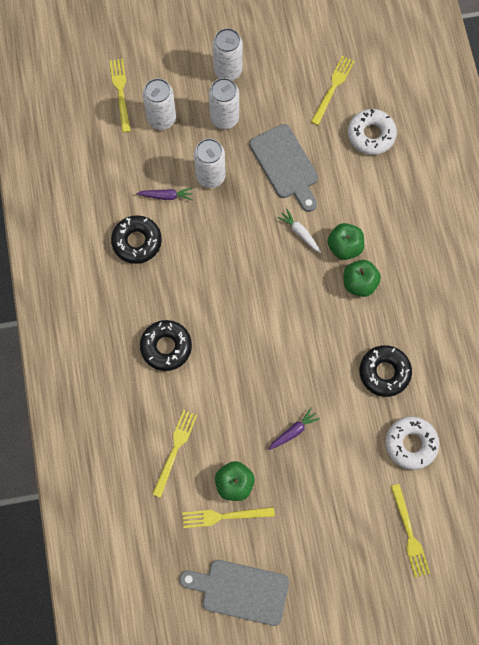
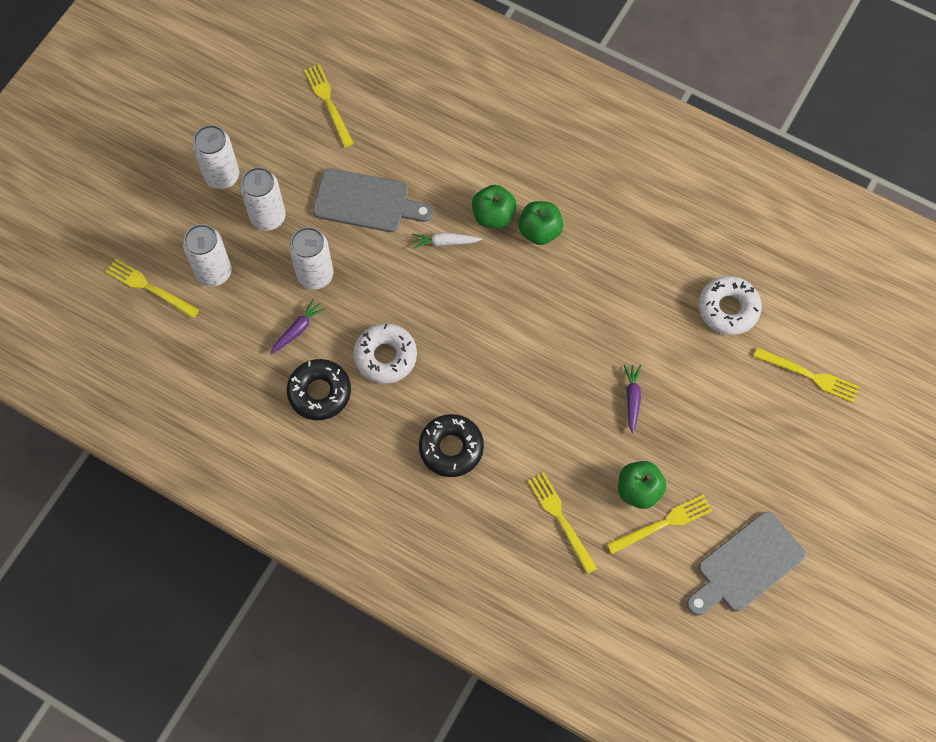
camera: 50 degrees left, 5 degrees down
yellow fork [182,507,275,528] -> yellow fork turned 150 degrees counterclockwise [607,494,712,554]
white donut [348,109,397,155] -> white donut moved to [353,323,417,384]
black donut [360,345,412,397] -> none

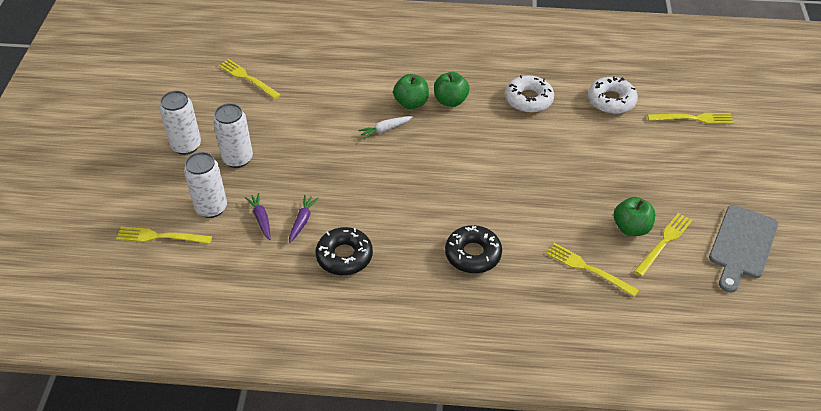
camera: 25 degrees left, 20 degrees down
white can [289,227,334,289] -> none
grey cutting board [313,168,433,232] -> none
white donut [353,323,417,384] -> white donut moved to [505,75,554,113]
purple carrot [624,364,641,434] -> purple carrot moved to [245,193,270,240]

